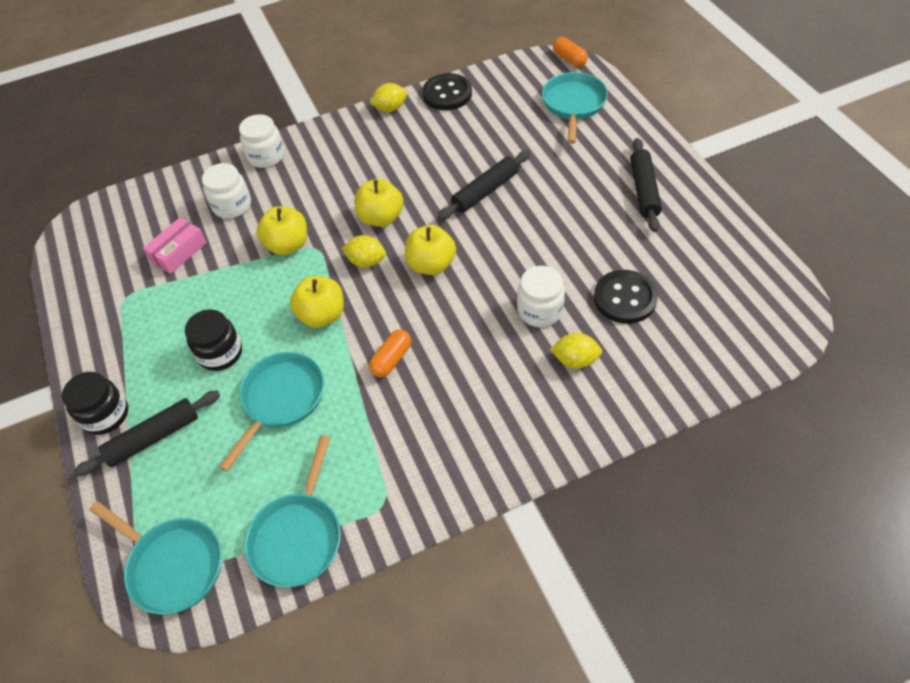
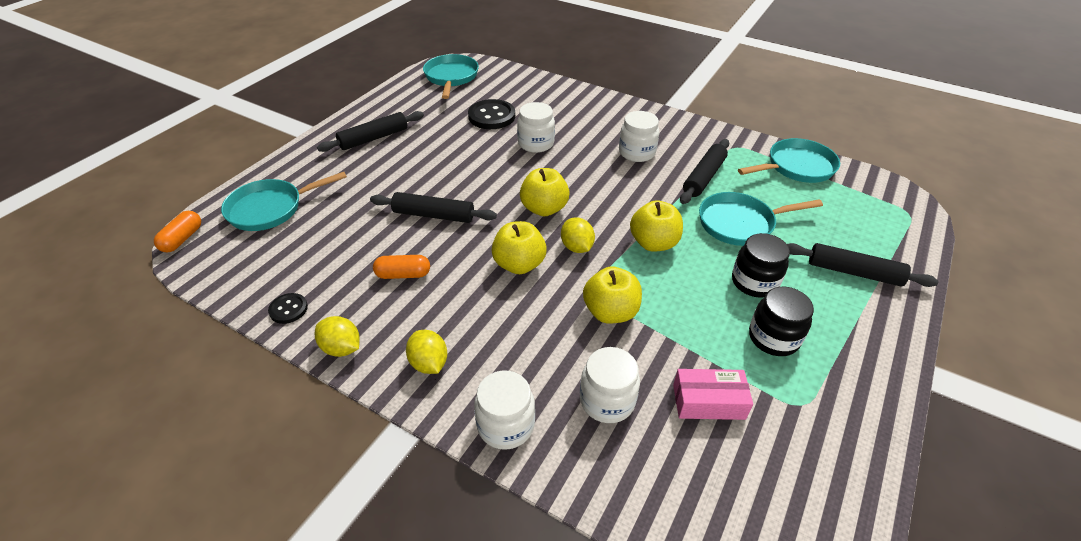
camera: 130 degrees left, 10 degrees down
black jar [62,372,128,435] -> black jar moved to [749,287,814,356]
turquoise pan [89,501,222,614] -> turquoise pan moved to [423,54,479,99]
orange capsule [369,330,411,377] -> orange capsule moved to [373,255,430,279]
black button [422,73,472,110] -> black button [268,293,308,324], size x0.55
yellow lemon [550,333,602,368] -> yellow lemon moved to [406,330,447,374]
none -> white jar [619,111,659,162]
none -> black rolling pin [680,139,729,204]

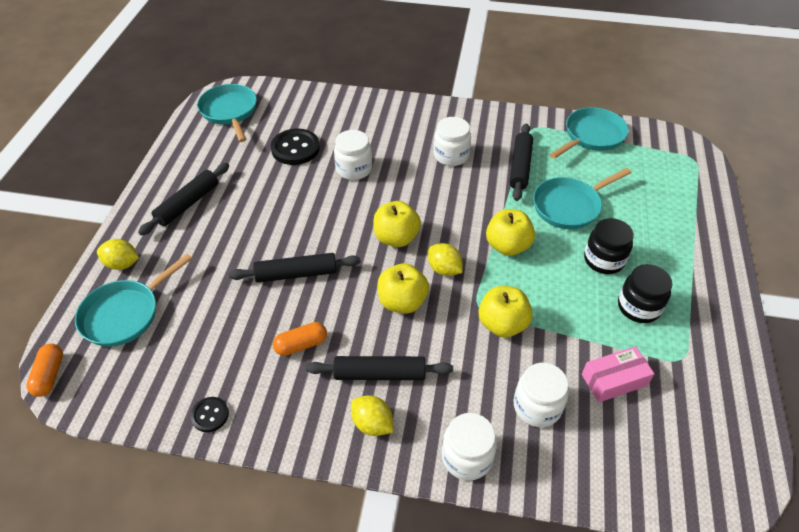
camera: 20 degrees left, 5 degrees up
yellow lemon [315,316,360,357] -> yellow lemon moved to [97,239,139,270]
black rolling pin [787,243,938,287] -> black rolling pin moved to [306,356,453,380]

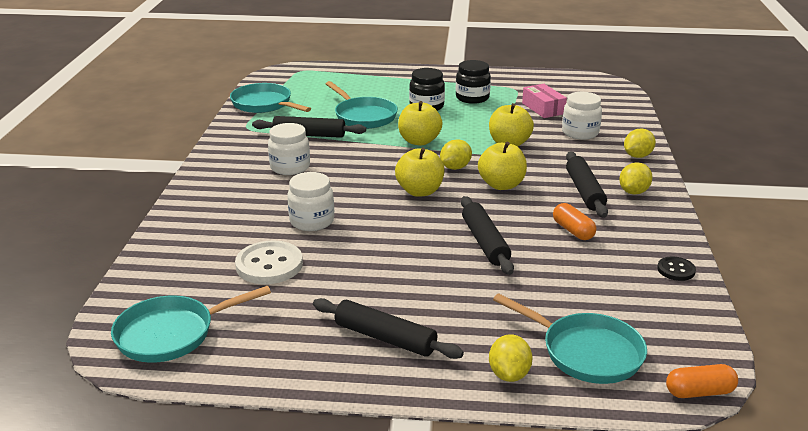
camera: 95 degrees left, 20 degrees down
black button [270,129,320,165] -> white button [235,241,303,284]
white jar [442,413,497,481] -> yellow lemon [624,128,656,158]

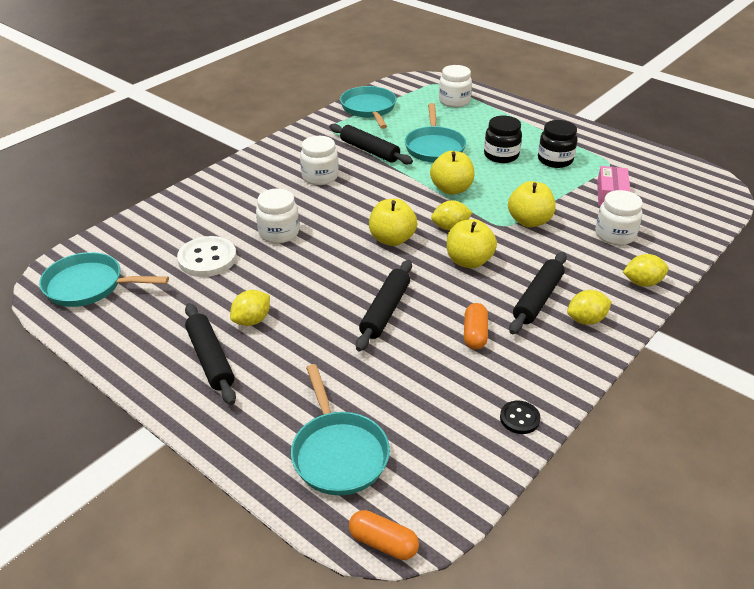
camera: 35 degrees right, 10 degrees up
yellow lemon [489,334,533,382] -> yellow lemon moved to [230,290,270,326]
none -> white jar [439,65,472,107]

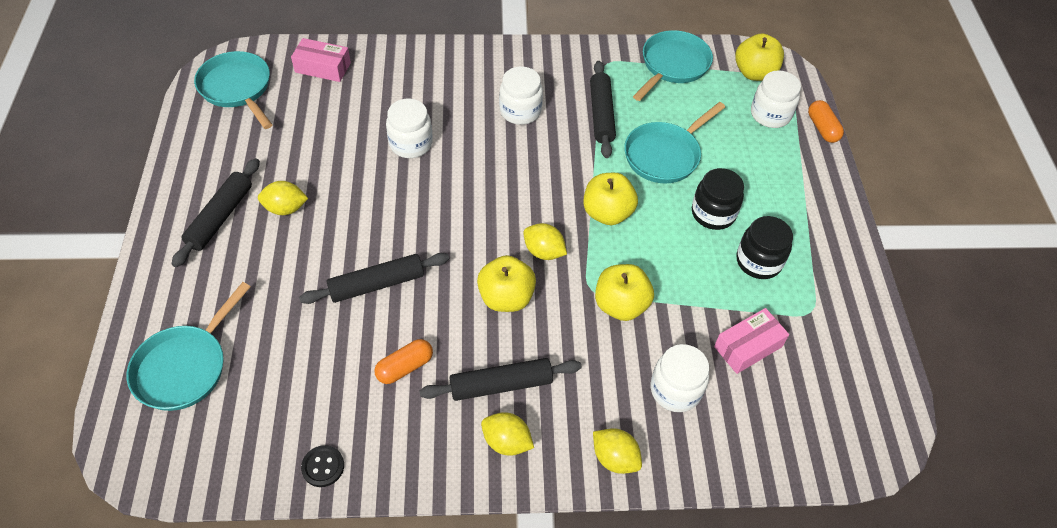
camera: 45 degrees right, 15 degrees up
white button [177,236,237,277] -> none
orange capsule [349,510,419,560] -> orange capsule moved to [808,100,844,143]
yellow apple [369,199,418,246] -> yellow apple moved to [735,33,784,81]
none -> pink box [291,38,351,82]

